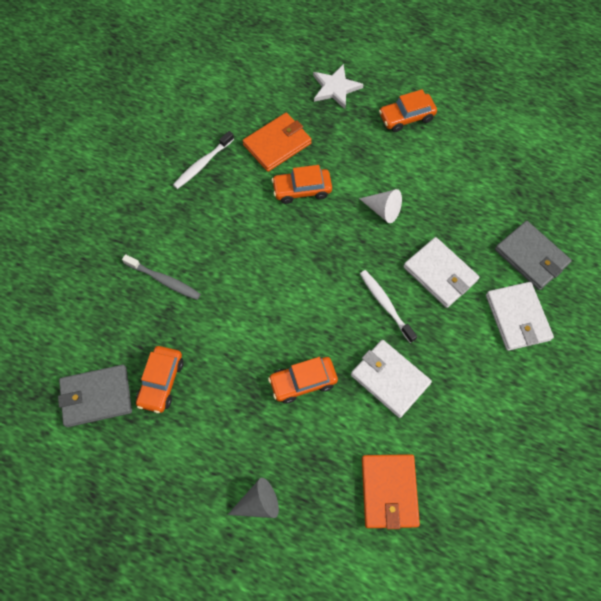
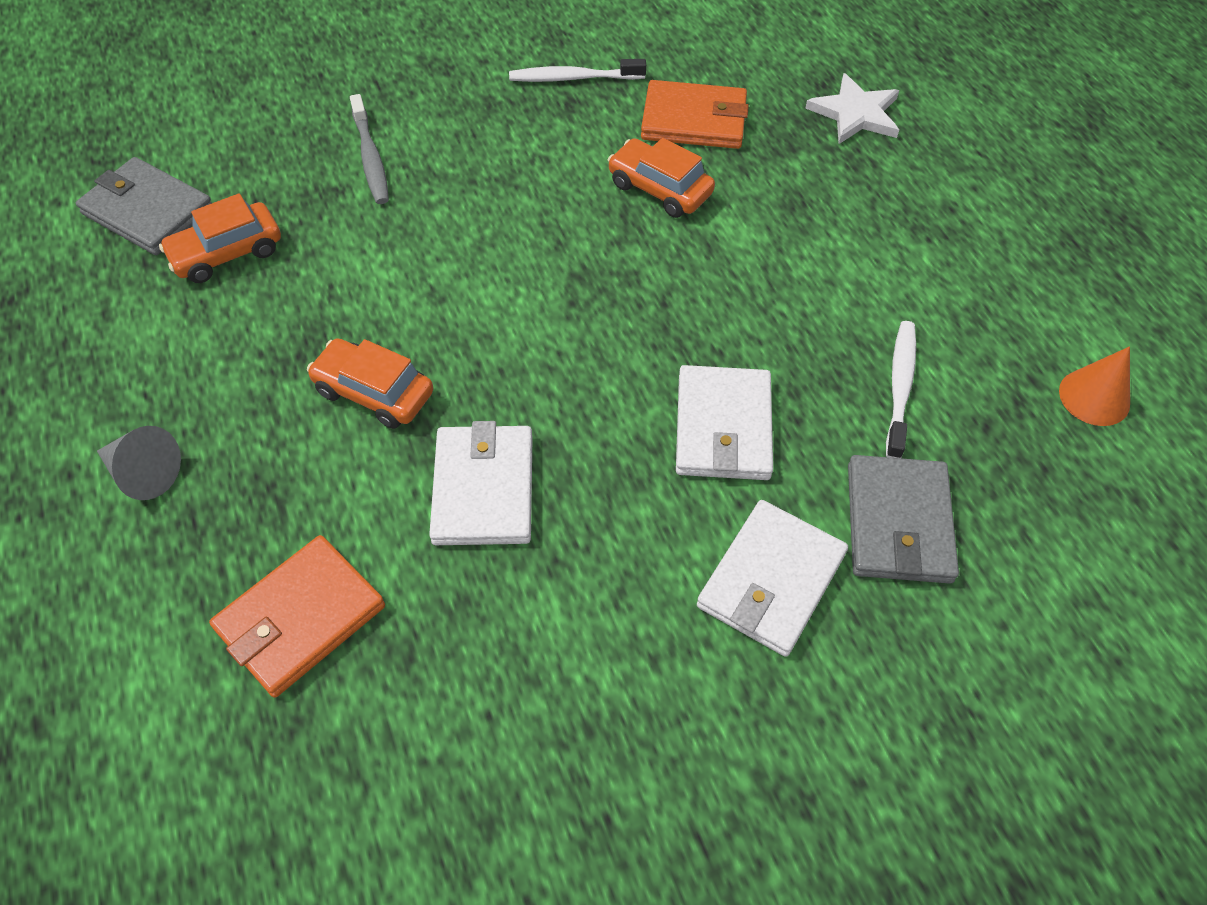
camera: 45 degrees right, 10 degrees down
white cone [359,189,402,223] -> none
white toothbrush [360,270,417,343] -> white toothbrush moved to [886,321,916,458]
orange car [379,89,437,132] -> none
none -> orange cone [1059,347,1130,426]

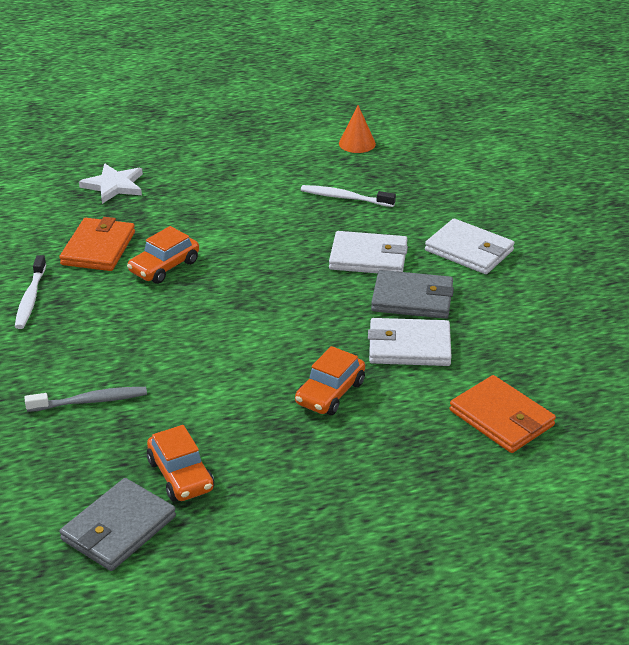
camera: 85 degrees left, 20 degrees down
grey cone [97,426,181,500] -> none
grey wallet [848,455,959,584] -> grey wallet moved to [371,270,454,319]

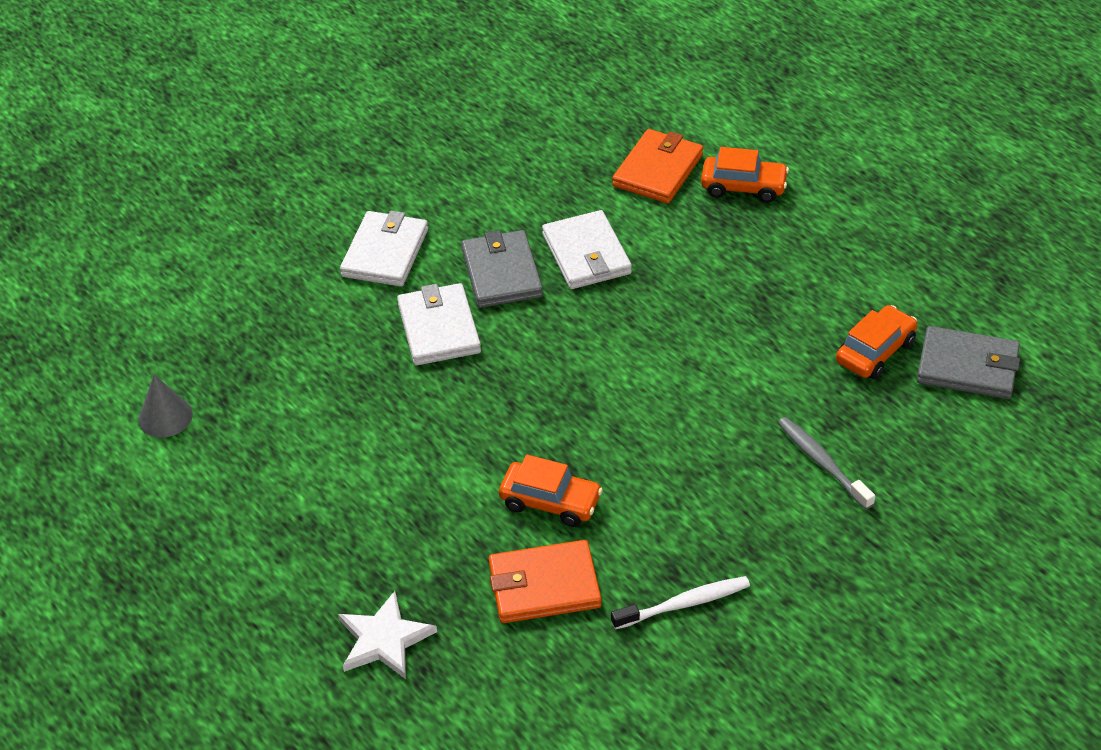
camera: 110 degrees left, 10 degrees up
orange car [295,346,365,415] -> orange car moved to [701,147,789,202]
white toothbrush [301,185,396,207] -> none
orange cone [339,105,376,153] -> grey cone [139,374,193,437]

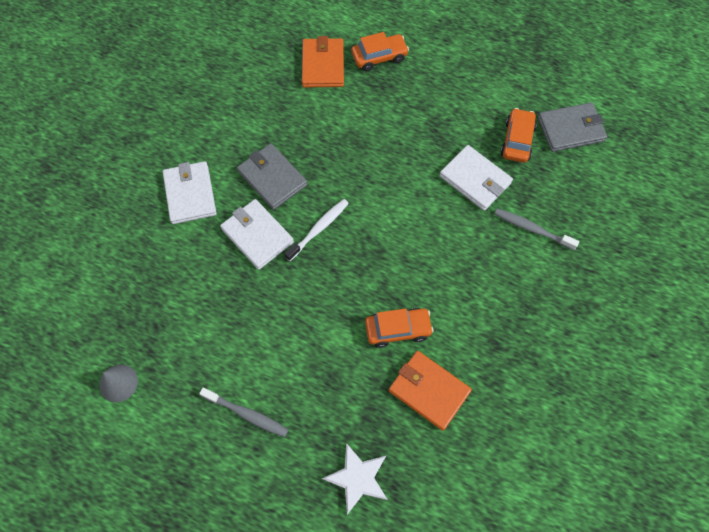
camera: 30 degrees left, 20 degrees up
orange wallet [489,540,602,623] -> orange wallet turned 75 degrees clockwise [389,351,472,431]
white wallet [542,210,632,289] -> white wallet moved to [439,145,513,211]
white toothbrush [611,576,750,630] -> white toothbrush moved to [284,199,349,261]
none -> grey toothbrush [199,387,289,437]

